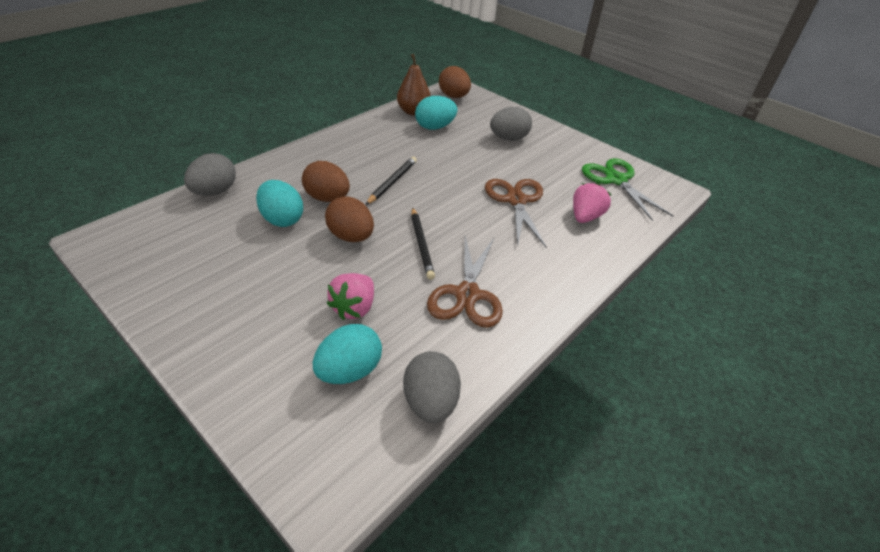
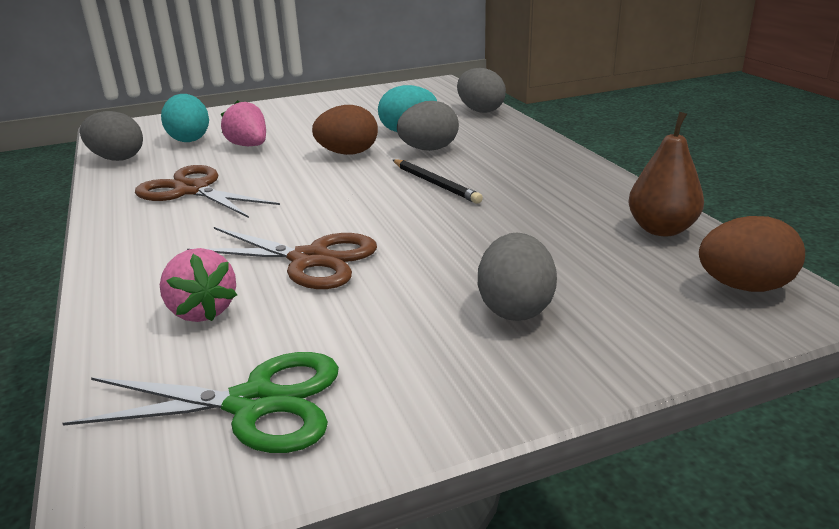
camera: 120 degrees right, 15 degrees down
brown egg [302,161,350,202] -> grey egg [397,101,459,151]
black pencil [411,207,435,280] -> none
turquoise egg [415,96,457,130] -> none

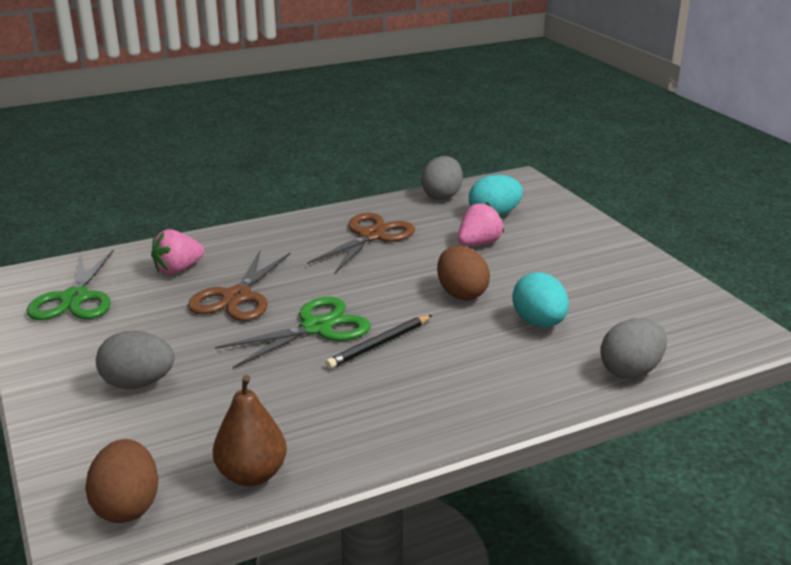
camera: 85 degrees right, 0 degrees up
grey egg [397,101,459,151] -> none
none -> green scissors [215,297,371,368]

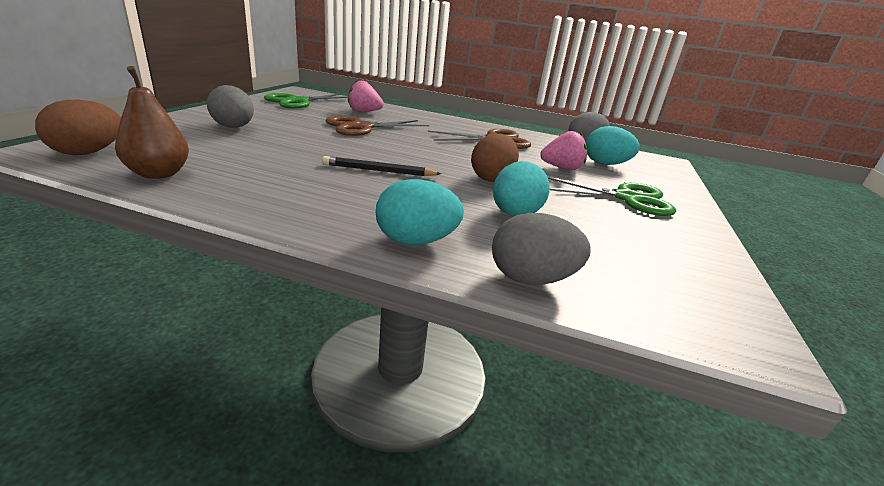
camera: 40 degrees right, 0 degrees up
green scissors [215,297,371,368] -> green scissors moved to [548,177,676,216]
none -> turquoise egg [376,179,464,245]

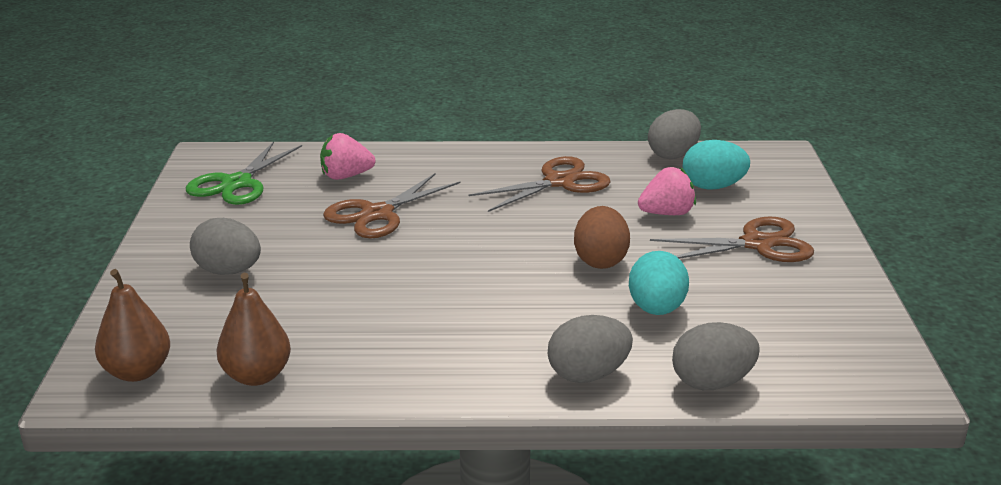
camera: 15 degrees left, 0 degrees up
brown egg [35,100,121,155] -> brown pear [95,269,170,382]
black pencil [322,156,441,176] -> none
turquoise egg [376,179,464,245] -> grey egg [548,315,633,383]
green scissors [548,177,676,216] -> brown scissors [650,216,814,262]

